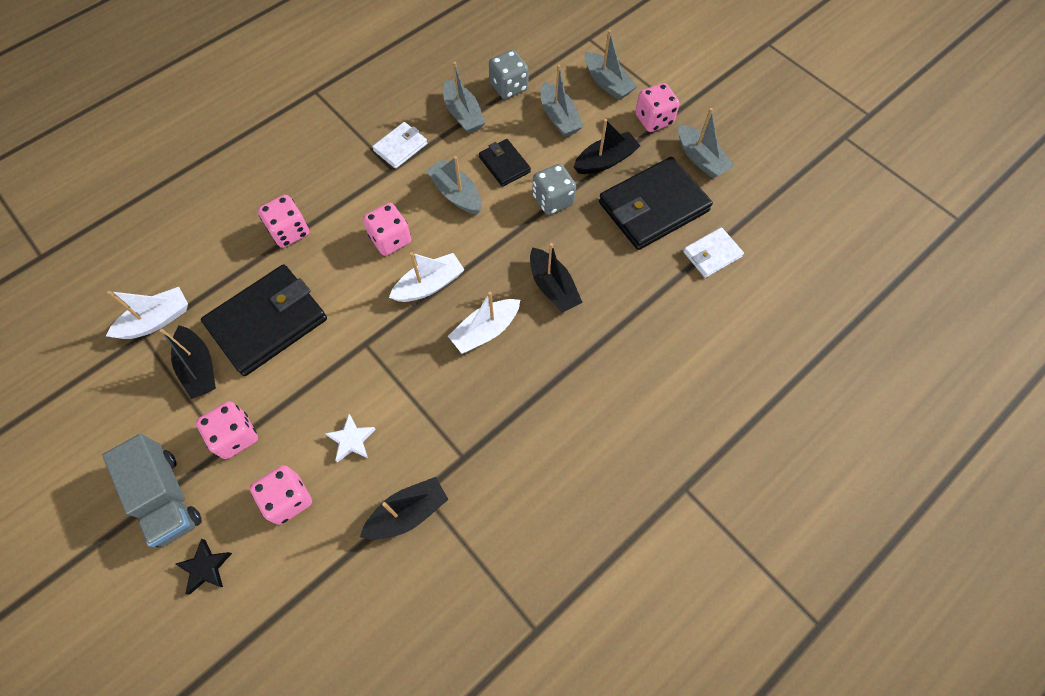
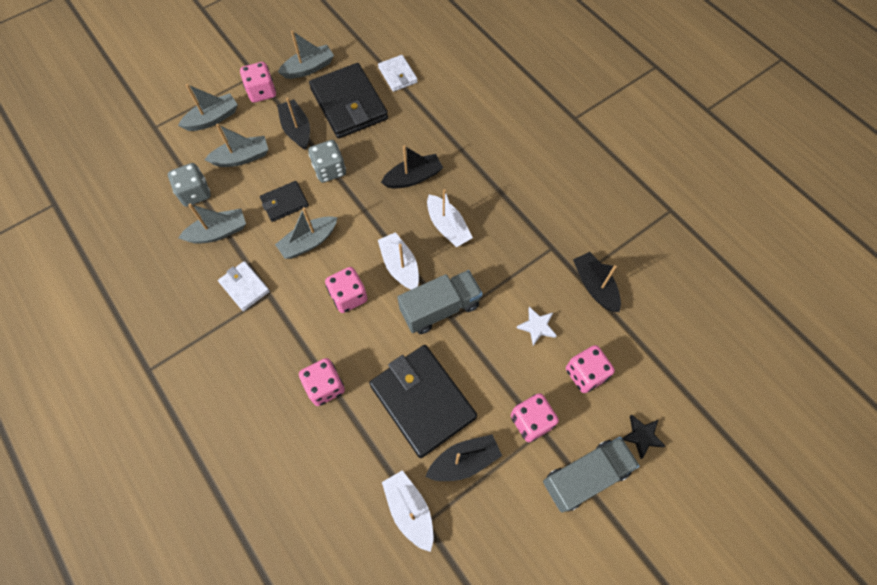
camera: 85 degrees left, 0 degrees up
none -> grey truck [398,270,483,334]

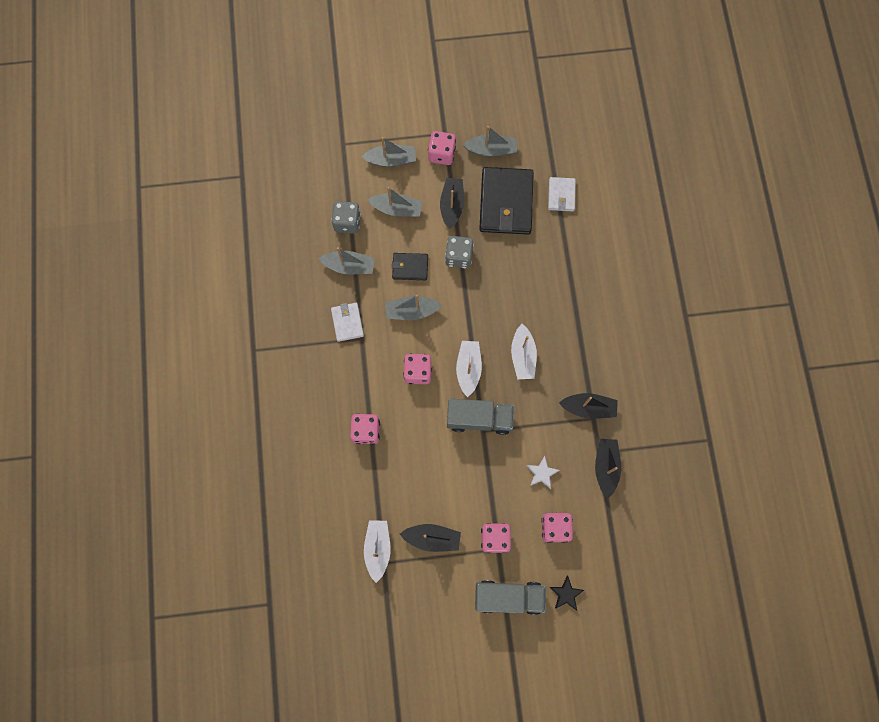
camera: 30 degrees right, 10 degrees up
black wallet [369,345,477,458] -> none
black boat [381,145,443,189] -> black boat moved to [559,393,618,419]

